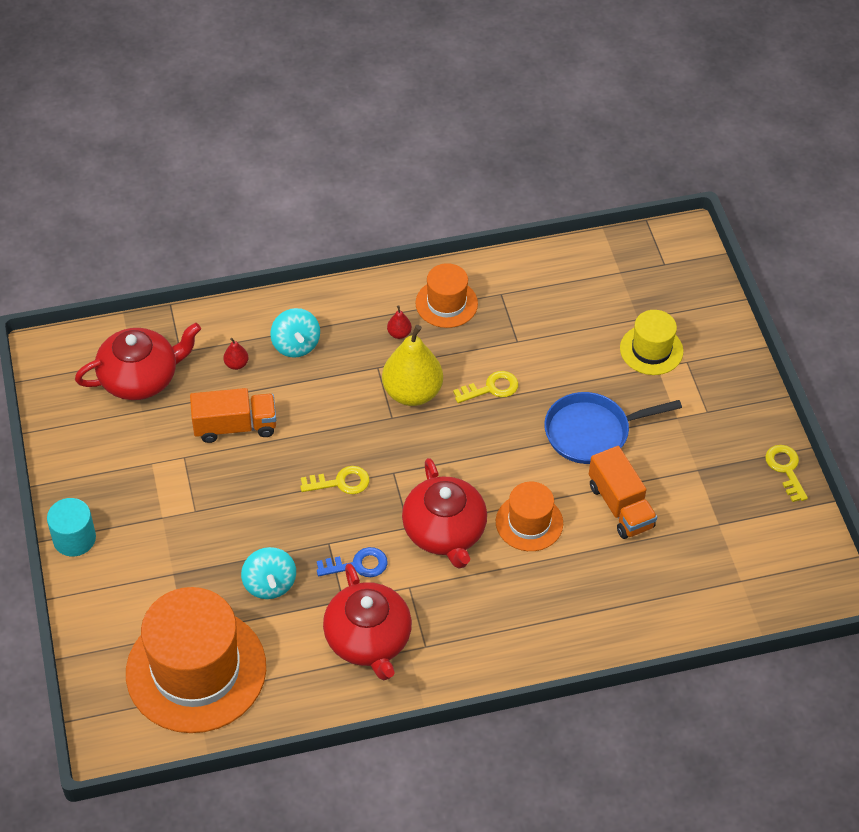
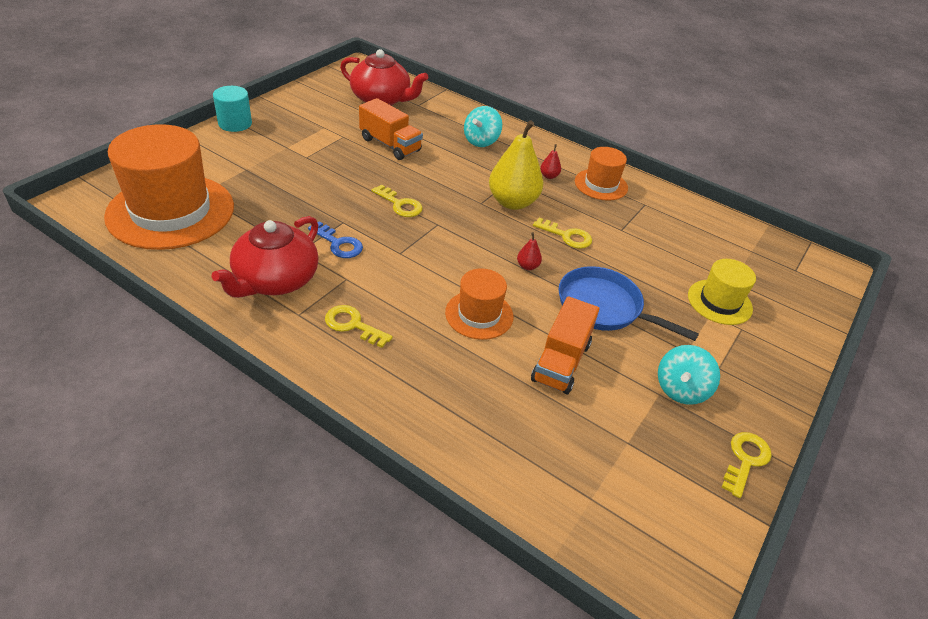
camera: 45 degrees right, 10 degrees down
red pear [223,338,249,370] -> red pear moved to [517,232,542,270]
turquoise spinning top [241,547,296,599] -> turquoise spinning top moved to [658,345,720,405]
red teapot [402,458,487,569] -> none
none -> yellow key [325,305,393,348]

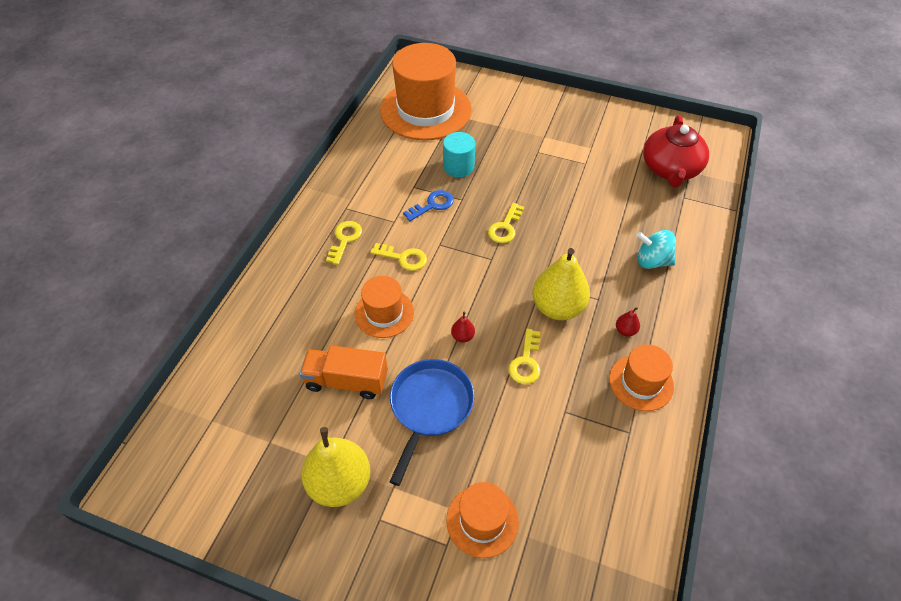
camera: 80 degrees right, 10 degrees up
red teapot [212,216,319,298] -> none
turquoise cylinder [213,86,252,132] -> turquoise cylinder moved to [443,132,475,177]
blue key [308,221,363,258] -> blue key turned 150 degrees counterclockwise [403,190,454,221]
orange truck [359,98,423,160] -> none
turquoise spinning top [658,345,720,405] -> yellow pear [301,427,371,507]
yellow hat [688,259,756,325] -> orange hat [446,482,519,558]
yellow key [721,432,772,498] -> yellow key moved to [370,243,427,271]

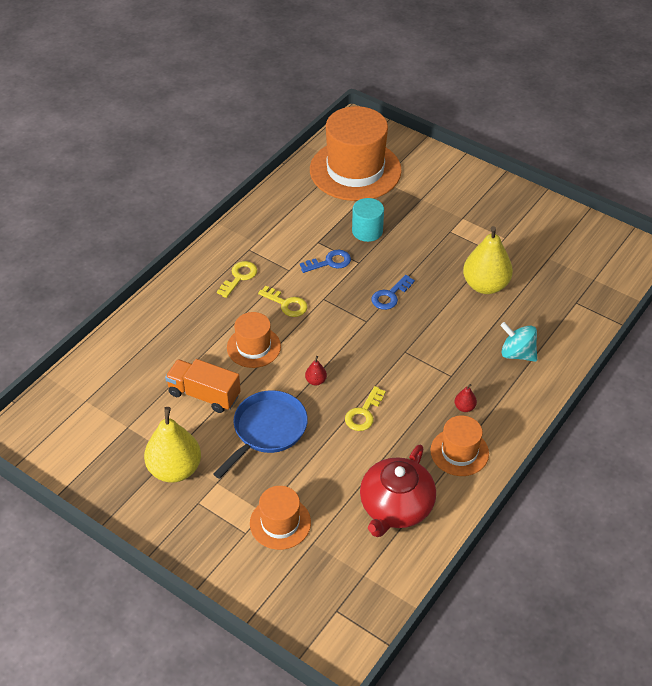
camera: 15 degrees right, 5 degrees down
yellow key [488,203,524,243] -> blue key [371,275,415,310]
yellow pear [532,248,590,320] -> yellow pear moved to [463,226,513,294]
red teapot [643,115,709,187] -> red teapot moved to [360,444,436,537]

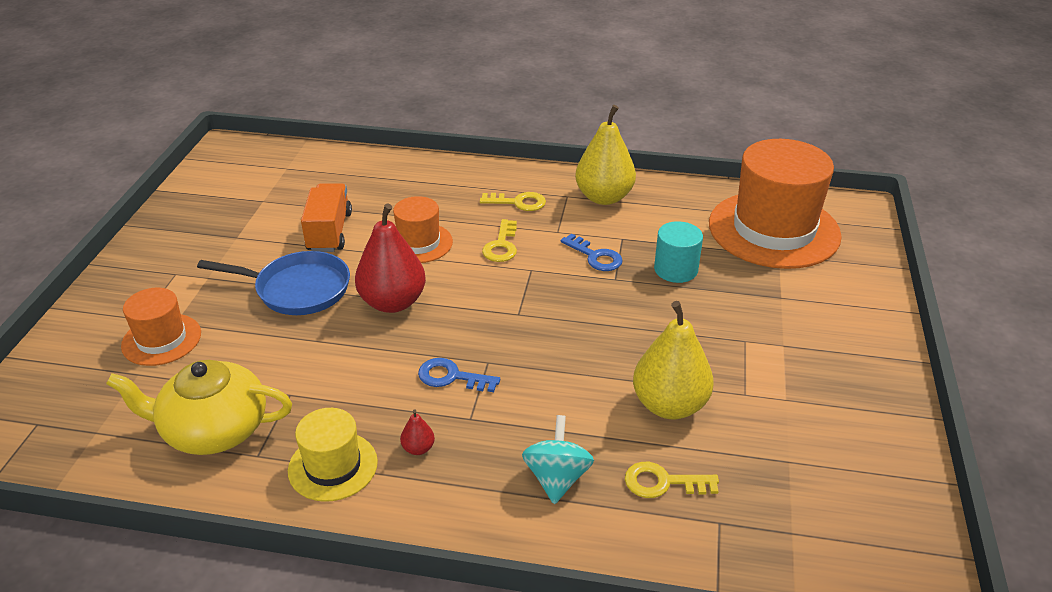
camera: 65 degrees right, 10 degrees down
yellow pear [144,407,201,483] -> yellow pear moved to [575,105,636,205]
red pear [305,356,327,385] -> red pear [355,204,426,313], size x2.42
yellow key [345,386,386,431] -> yellow key moved to [625,462,719,498]
red teapot [360,444,436,537] -> yellow teapot [106,360,292,455]
blue key [371,275,415,310] -> blue key moved to [418,358,500,392]
orange hat [430,416,489,476] -> yellow hat [288,408,378,502]

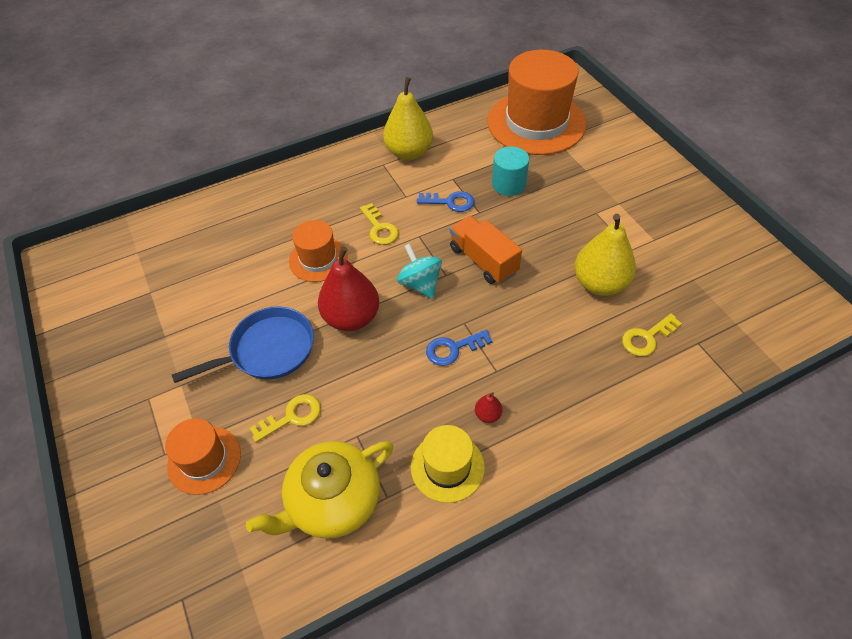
camera: 35 degrees left, 15 degrees up
orange truck [301,183,352,252] -> orange truck moved to [450,216,522,284]
yellow key [480,192,546,211] -> yellow key moved to [250,394,321,442]
turquoise spinning top [522,415,594,504] -> turquoise spinning top moved to [397,243,442,299]

